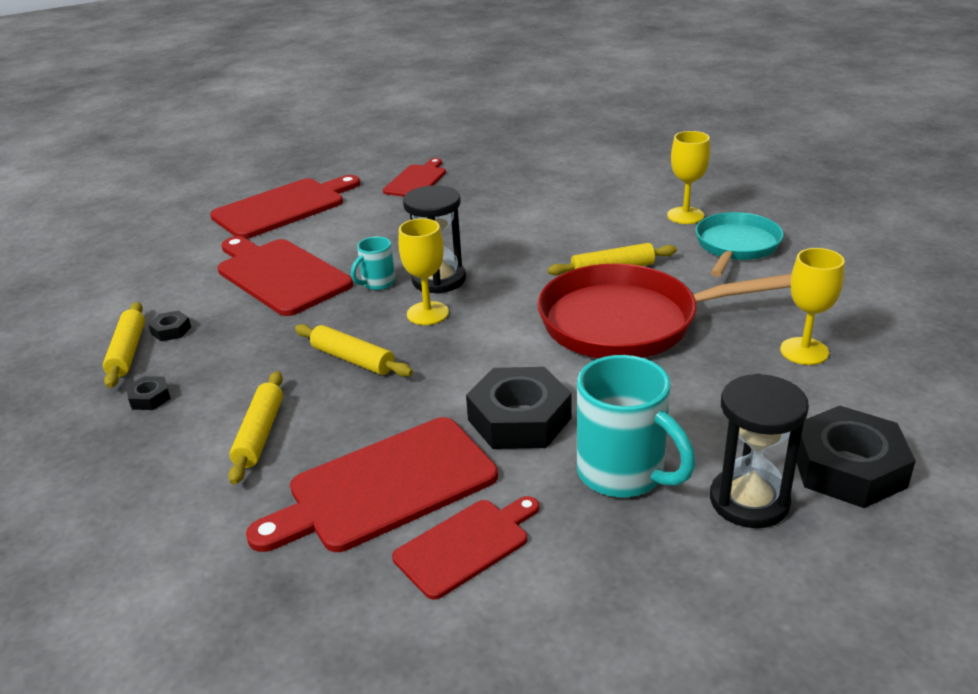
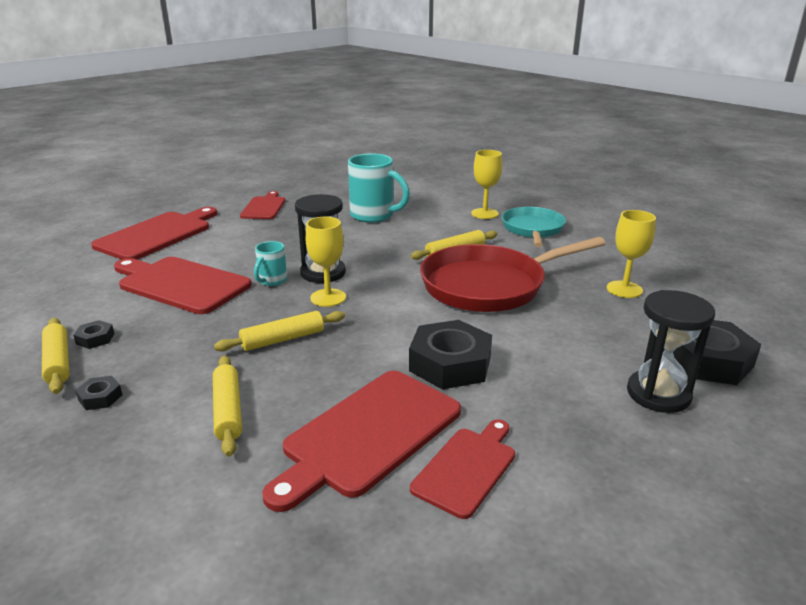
camera: 20 degrees left, 5 degrees down
yellow rolling pin [295,324,413,377] -> yellow rolling pin turned 45 degrees counterclockwise [214,311,345,351]
turquoise mug [577,355,695,497] -> turquoise mug moved to [348,153,410,223]

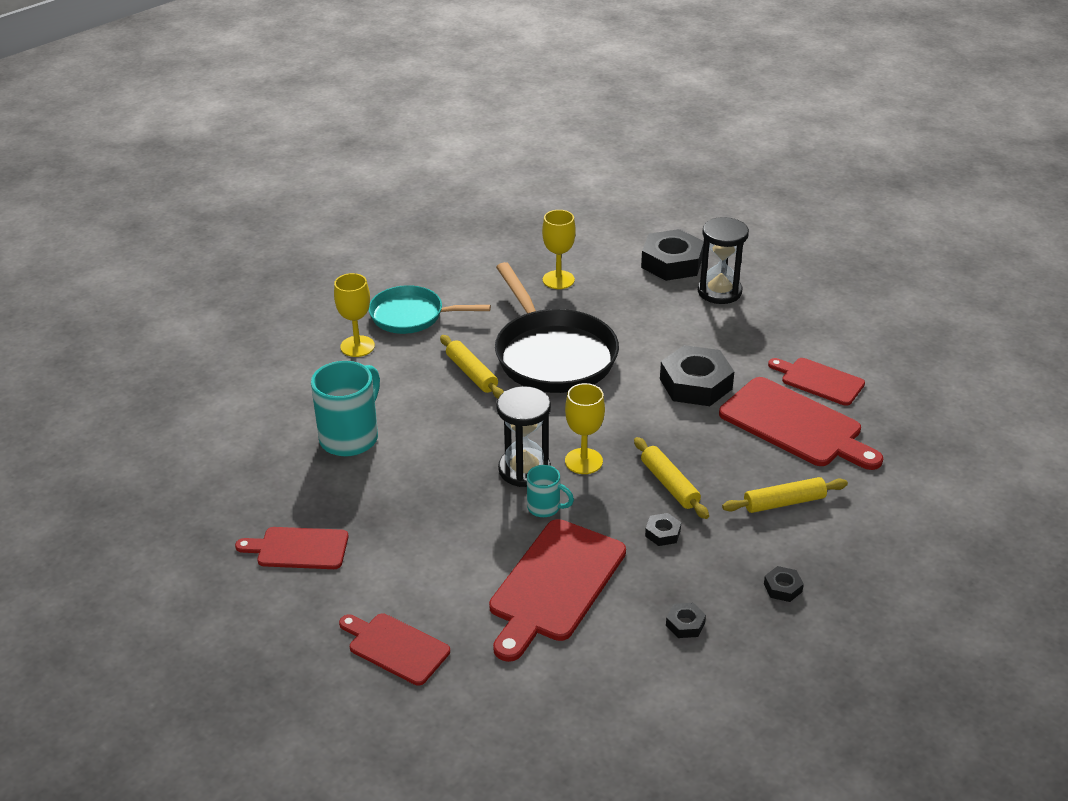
camera: 90 degrees left, 10 degrees up
yellow rolling pin [42,318,70,394] -> none
red cutting board [91,207,217,260] -> red cutting board [339,613,450,686], size x0.60
red pan [420,237,606,312] -> black pan [495,262,619,393]
none -> black nut [645,513,681,546]

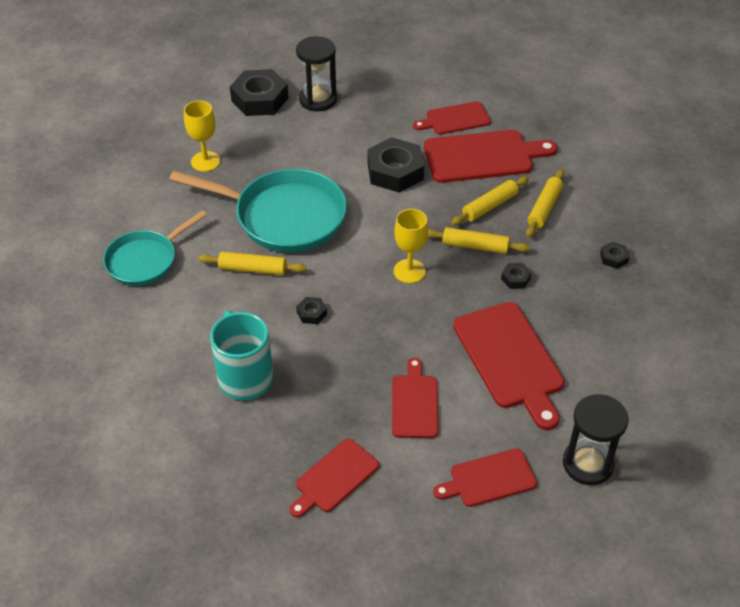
camera: 50 degrees left, 10 degrees up
yellow goblet [334,273,375,357] -> none
black pan [495,262,619,393] -> turquoise pan [169,169,347,253]
black hourglass [497,386,551,487] -> black hourglass moved to [563,394,629,485]
turquoise mug [527,465,574,517] -> none
black nut [666,603,706,638] -> black nut moved to [296,297,327,324]
none -> red cutting board [392,358,439,438]
none -> yellow rolling pin [451,176,529,225]

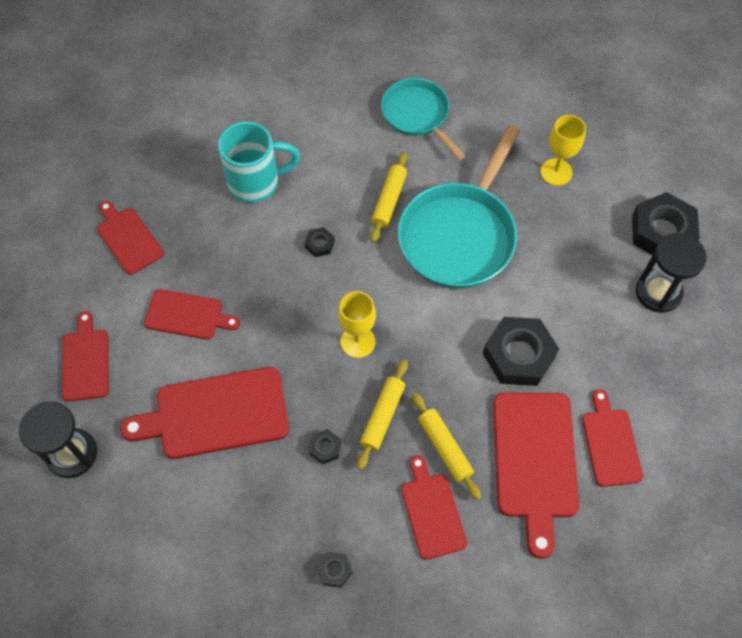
camera: 100 degrees right, 15 degrees up
yellow rolling pin [526,169,565,237] -> red cutting board [401,456,467,560]

